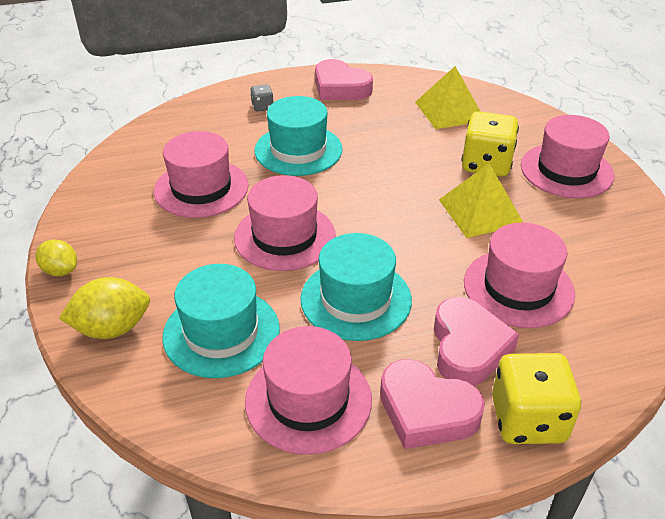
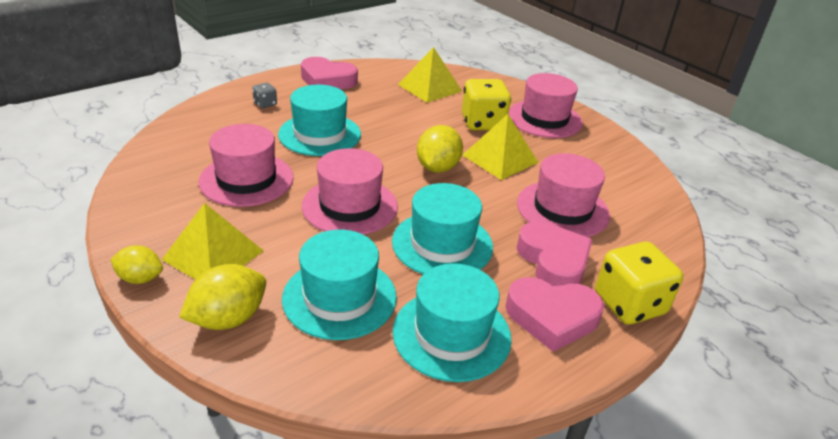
camera: 25 degrees left, 5 degrees down
pink hat [245,326,372,455] -> turquoise hat [392,263,512,382]
none -> yellow pyramid [161,203,264,280]
none -> yellow lemon [417,125,463,173]

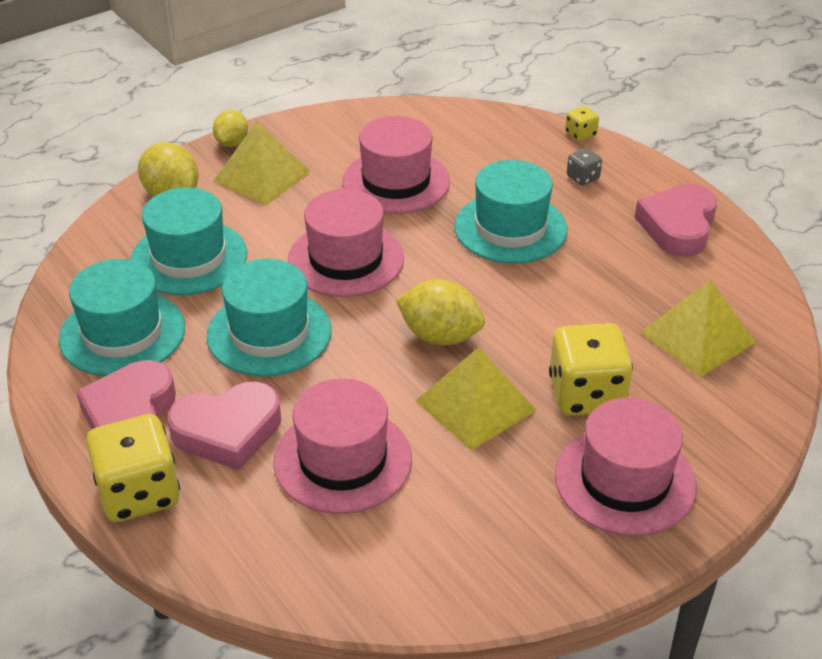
camera: 95 degrees right, 5 degrees up
none -> yellow dice [565,106,599,141]

